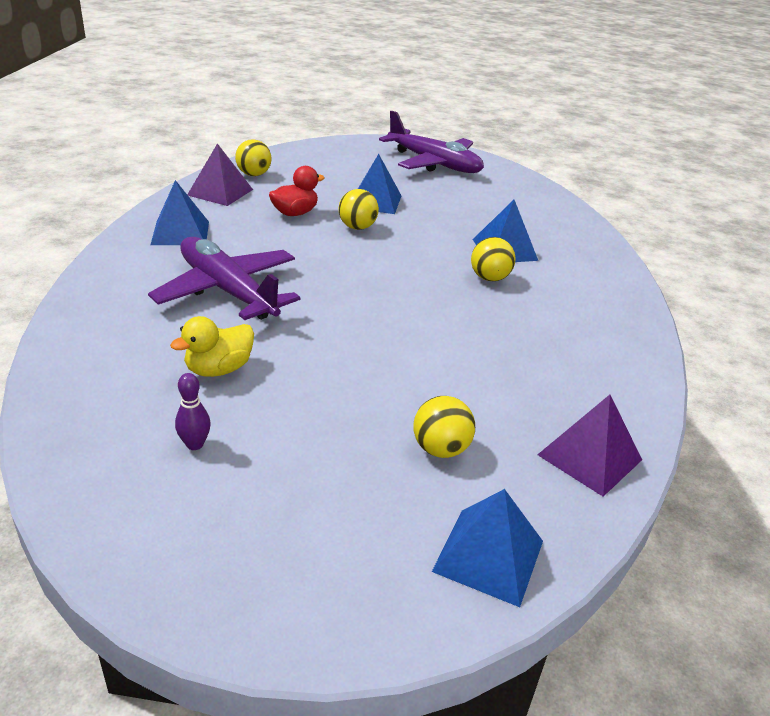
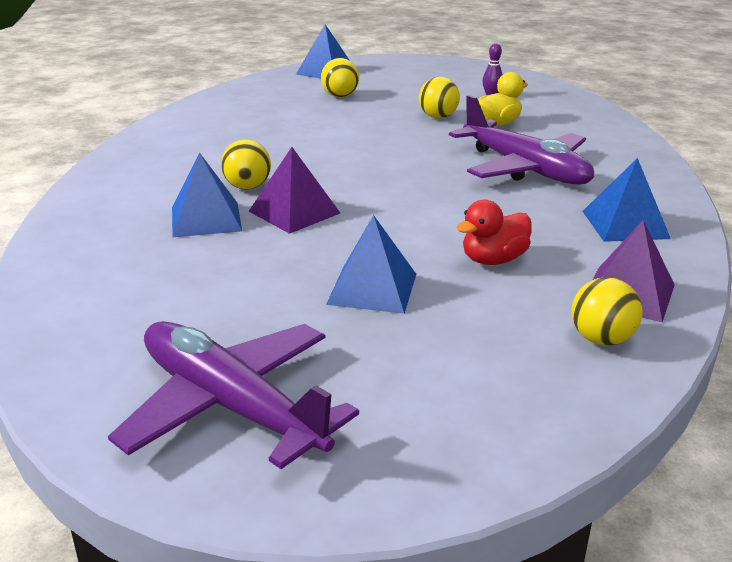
camera: 175 degrees left, 5 degrees down
yellow ball [339,189,379,230] -> yellow ball moved to [419,77,460,118]
purple pyramid [538,395,642,497] -> purple pyramid moved to [249,147,340,234]

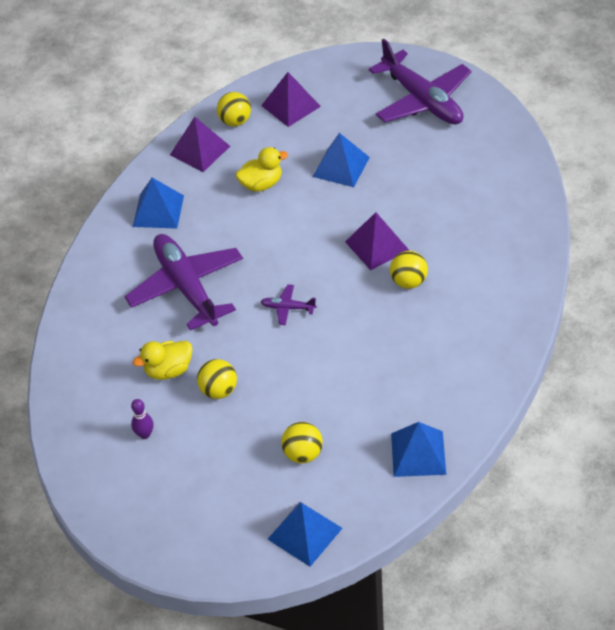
camera: 165 degrees left, 20 degrees up
blue pyramid [172,153,242,237] -> blue pyramid moved to [391,422,446,477]
red duck [457,200,532,265] -> yellow duck [236,147,288,192]
none -> purple pyramid [261,72,321,127]
none -> purple plane [261,284,316,325]

